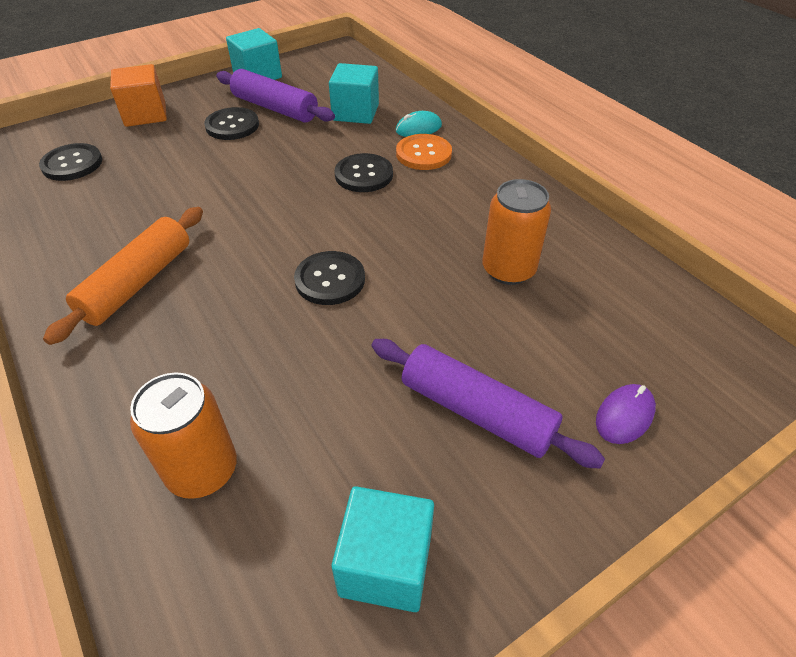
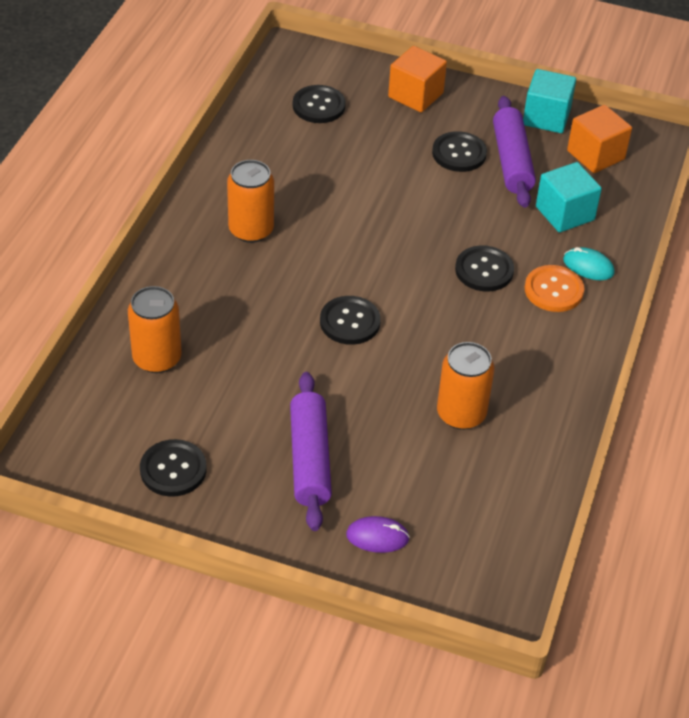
camera: 50 degrees right, 0 degrees up
orange rolling pin [43,207,203,345] -> orange can [227,160,274,243]
turquoise cube [332,486,434,612] -> black button [140,439,207,497]
none -> orange cube [567,105,632,173]

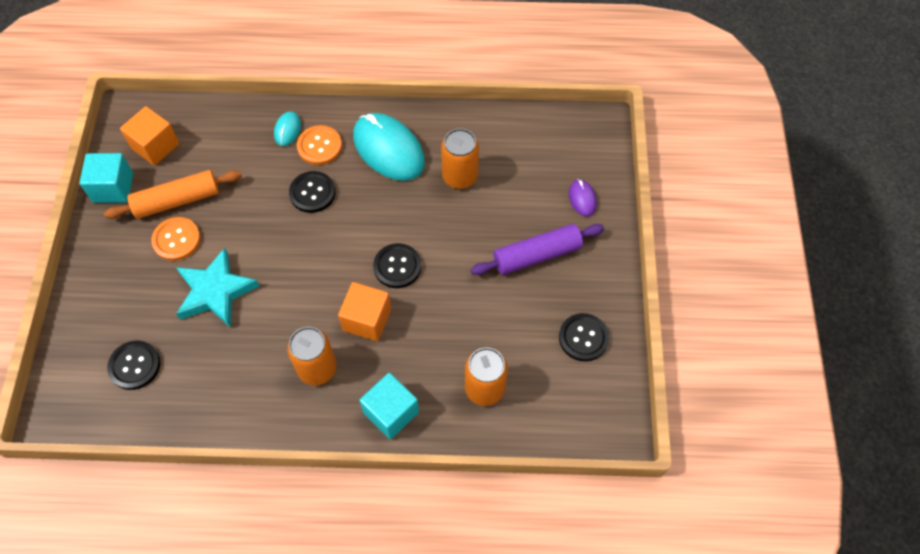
camera: 105 degrees left, 15 degrees up
orange cube [388,46,447,112] -> orange cube moved to [338,282,391,341]
black button [432,131,487,172] -> orange button [151,217,200,261]
purple rolling pin [493,96,536,208] -> orange rolling pin [104,170,242,219]
turquoise cube [536,162,602,233] -> turquoise cube moved to [359,373,419,439]
none -> turquoise star [176,248,259,328]
none -> turquoise mouse [353,113,425,181]

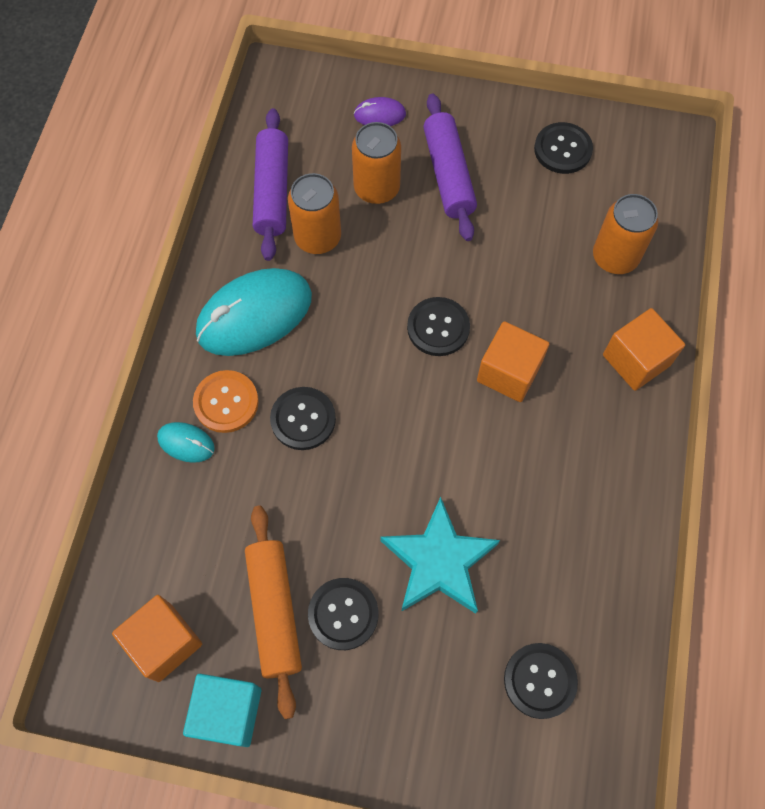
camera: 80 degrees left, 5 degrees up
orange button [151,217,200,261] -> black button [308,578,378,650]
orange can [287,327,337,386] -> orange can moved to [352,122,401,204]
turquoise cube [359,373,419,439] -> orange cube [603,308,685,391]
none -> purple rolling pin [253,108,288,261]

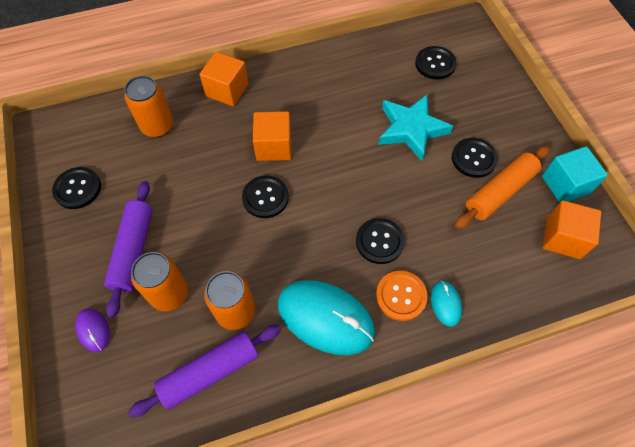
camera: 120 degrees left, 5 degrees down
purple rolling pin [423,94,477,241] -> purple rolling pin turned 45 degrees counterclockwise [104,181,153,318]

